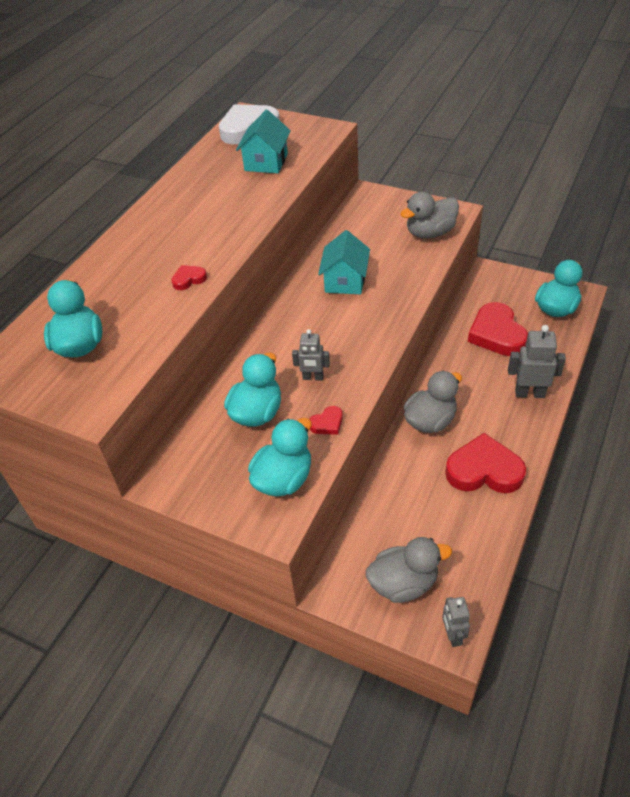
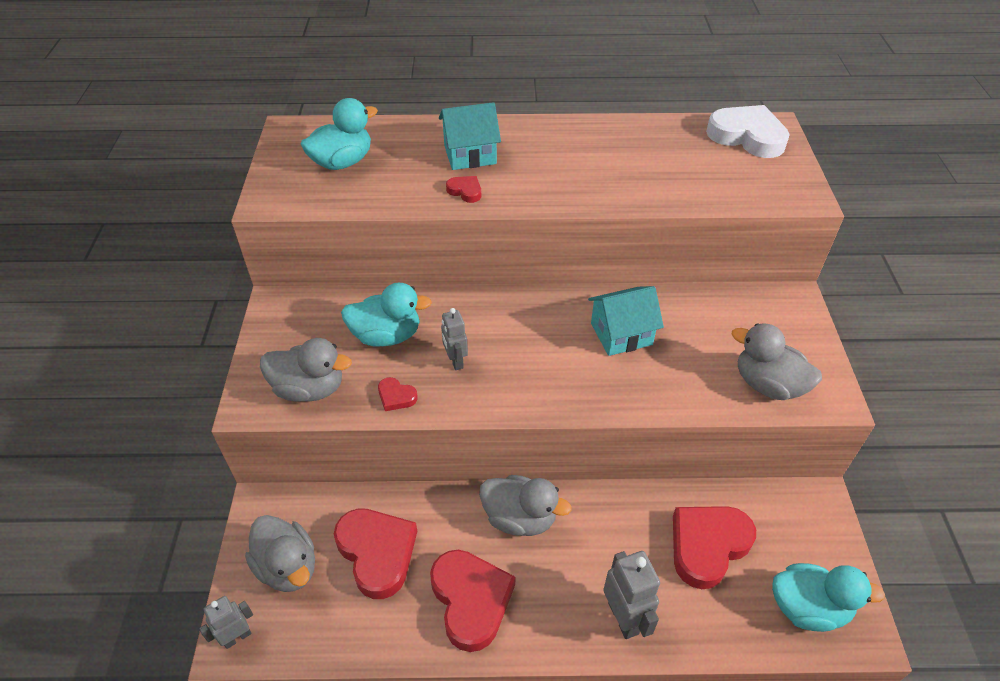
camera: 60 degrees right, 0 degrees up
turquoise house [236,110,291,173] -> turquoise house moved to [439,102,501,170]
turquoise duck [248,418,312,497] -> grey duck [260,338,352,402]
none -> red heart [334,508,417,599]

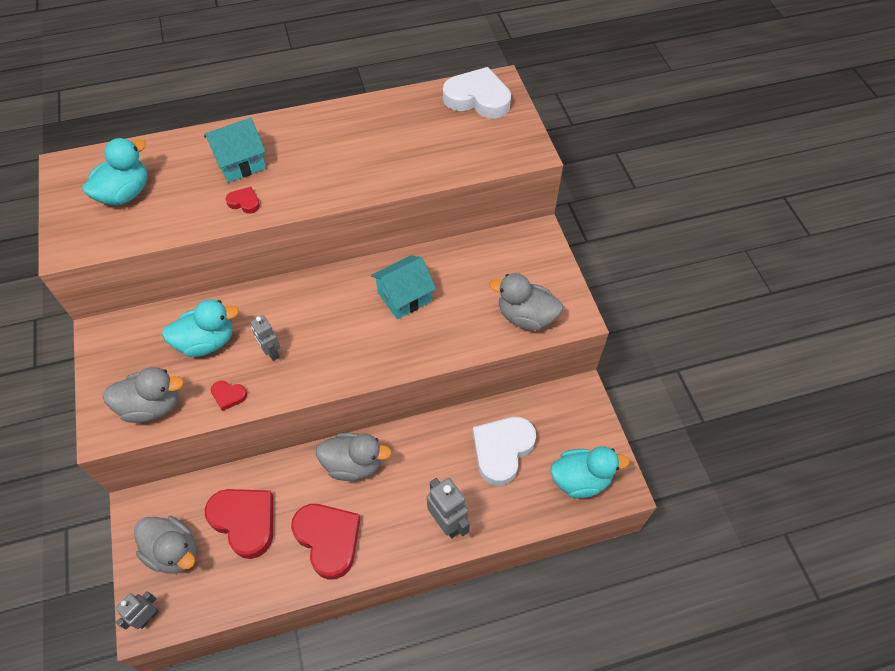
camera: 15 degrees left, 10 degrees up
red heart [673,506,756,589] -> white heart [473,417,536,486]

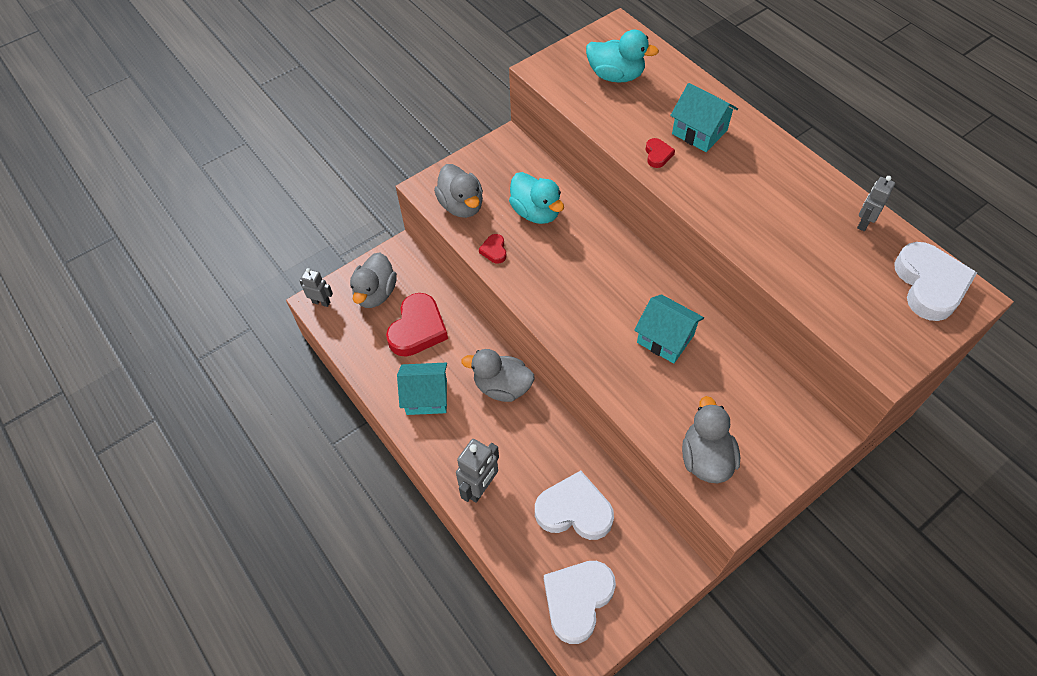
camera: 70 degrees right, 0 degrees up
grey robot [251,315,280,361] -> grey robot moved to [857,176,895,231]
red heart [291,504,360,580] -> turquoise house [397,363,447,415]
grey duck [316,432,392,481] -> grey duck turned 120 degrees clockwise [461,349,534,402]
turquoise duck [551,446,630,498] -> white heart [544,561,616,644]

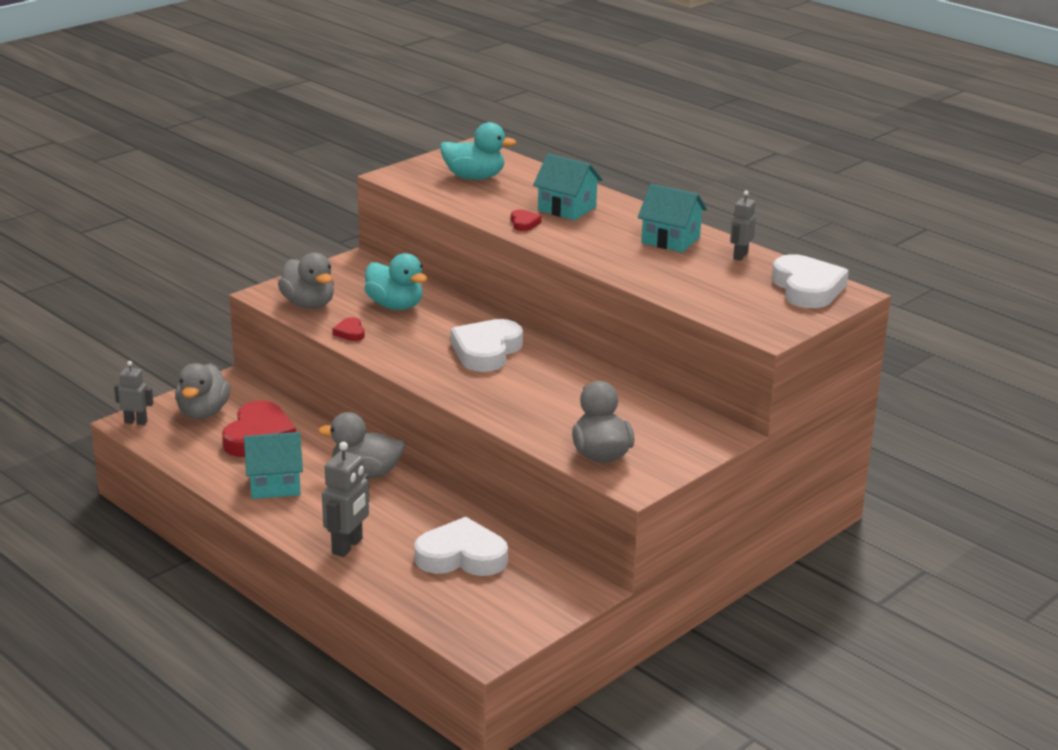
camera: 10 degrees left, 30 degrees down
white heart [544,561,616,644] -> white heart moved to [451,319,523,372]
turquoise house [634,294,704,364] -> turquoise house moved to [638,184,707,253]

